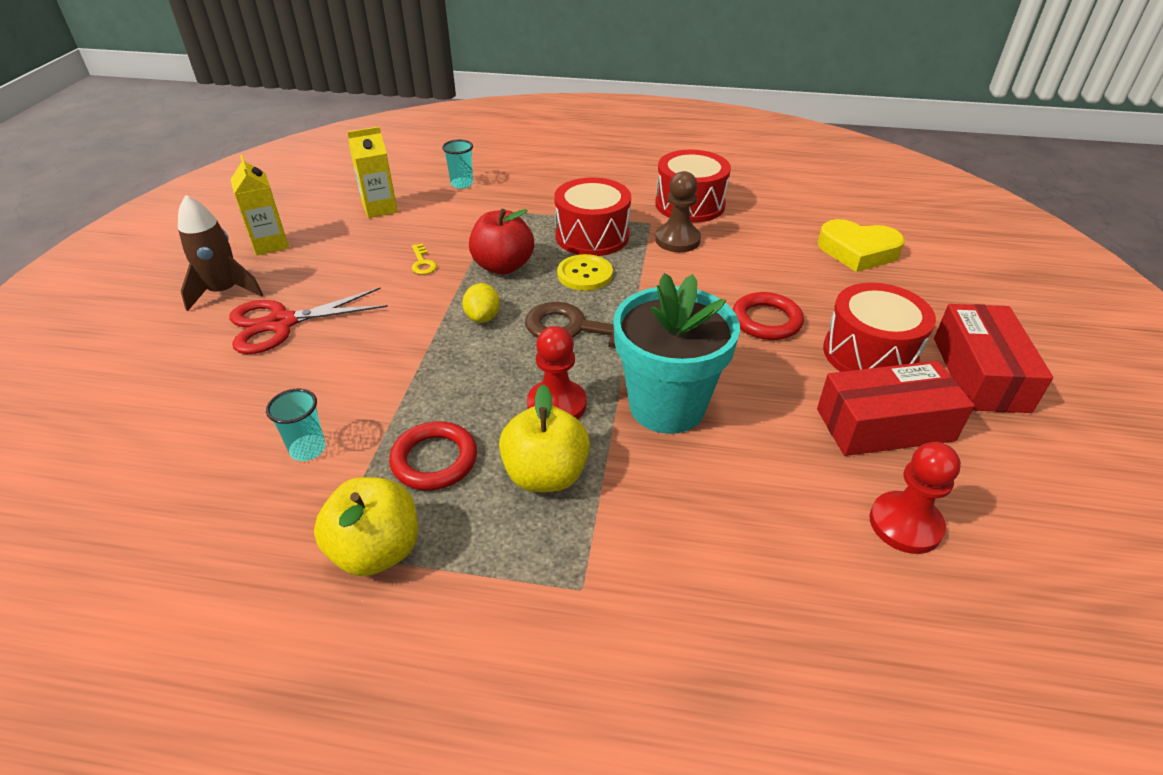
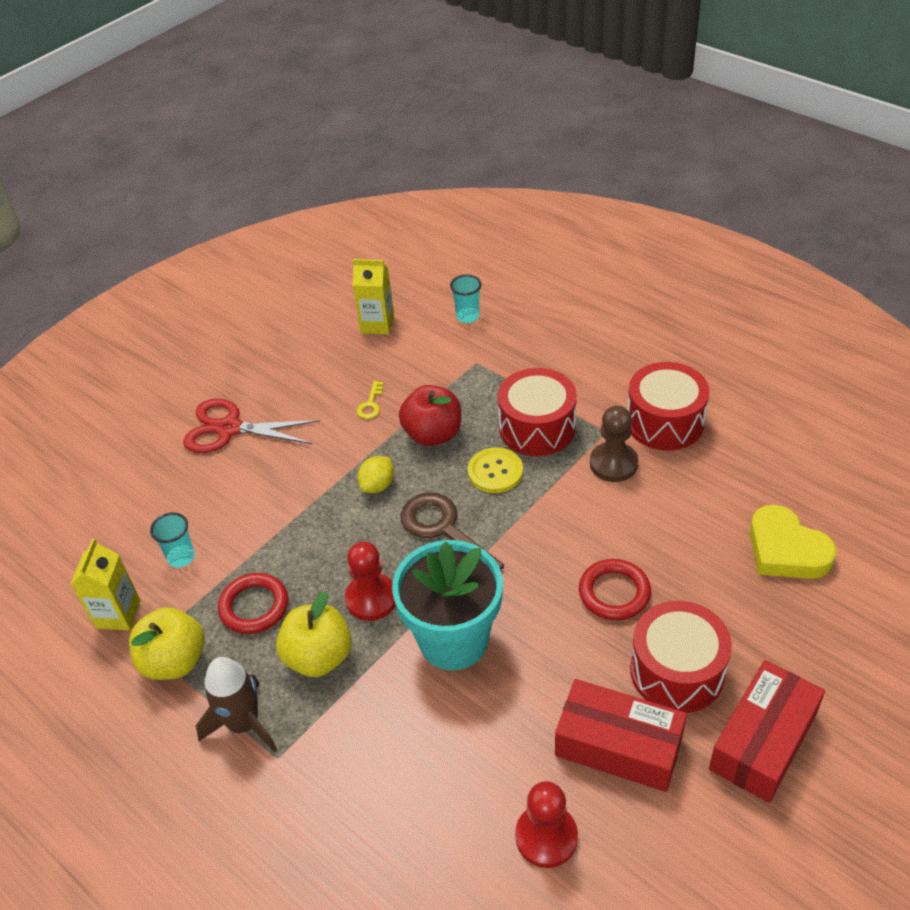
camera: 35 degrees right, 5 degrees up
brown rocket [178,195,263,311] -> brown rocket moved to [196,657,277,753]
yellow carton [230,155,289,256] -> yellow carton moved to [71,538,141,630]

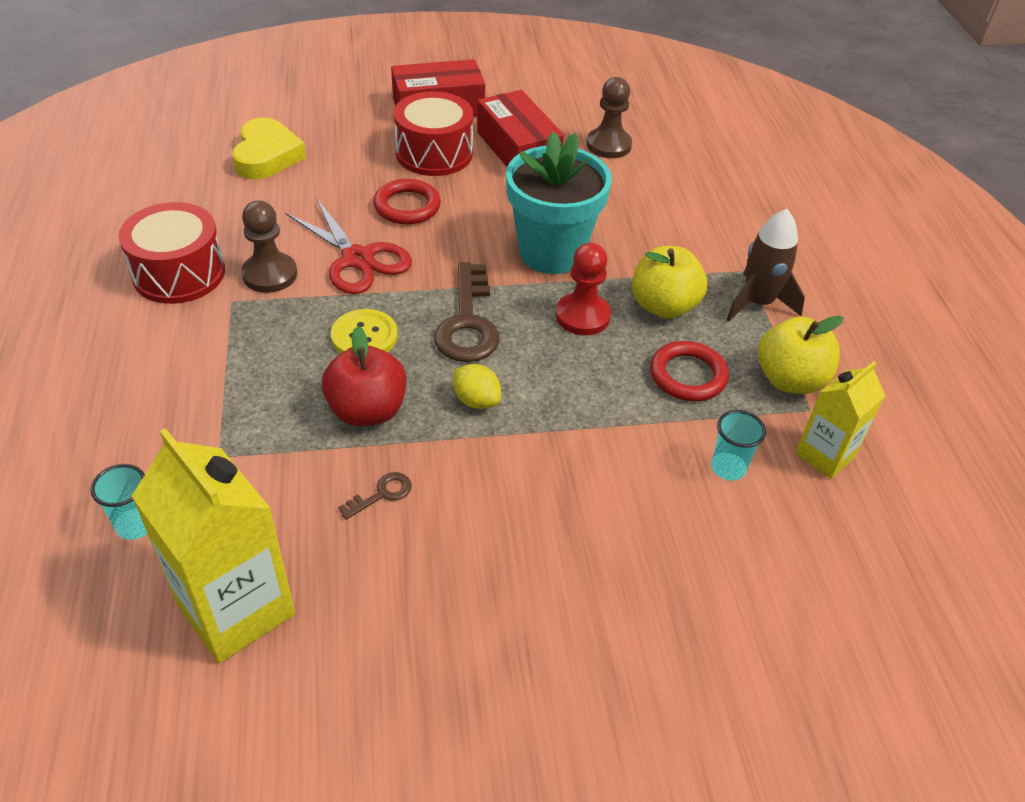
camera: 145 degrees left, 0 degrees up
red scissors [183,399,320,453] -> red scissors moved to [286,198,412,294]
yellow carton [353,259,394,334] -> yellow carton [132,428,295,663], size x1.69
yellow key [356,381,384,419] -> brown key [338,472,412,520]
yellow lemon [358,456,394,493] -> yellow lemon turned 60 degrees clockwise [453,364,501,409]
red drum [498,368,577,456] -> none
red pawn [515,781,578,868] -> brown pawn [586,77,632,158]

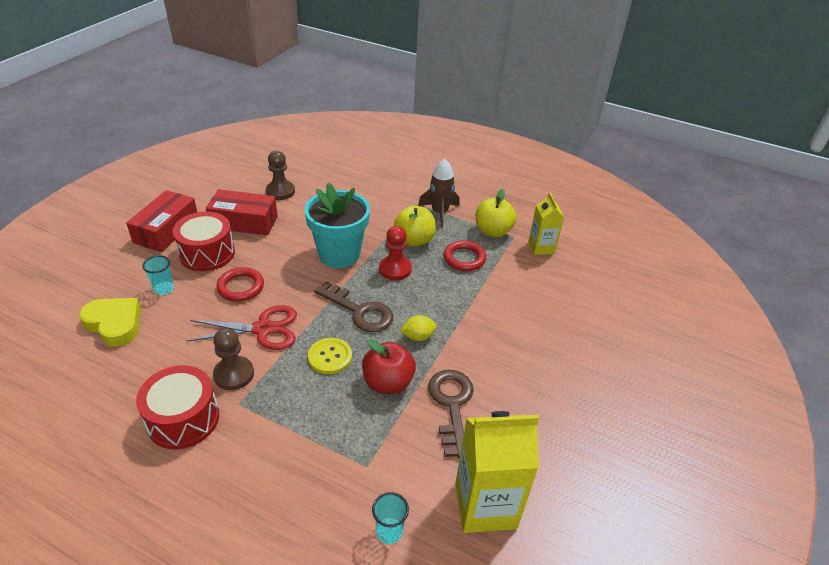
camera: 55 degrees left, 5 degrees down
brown key [338,472,412,520] -> brown key [428,370,474,458], size x2.18
turquoise cup [711,410,766,481] -> turquoise cup moved to [142,255,174,295]

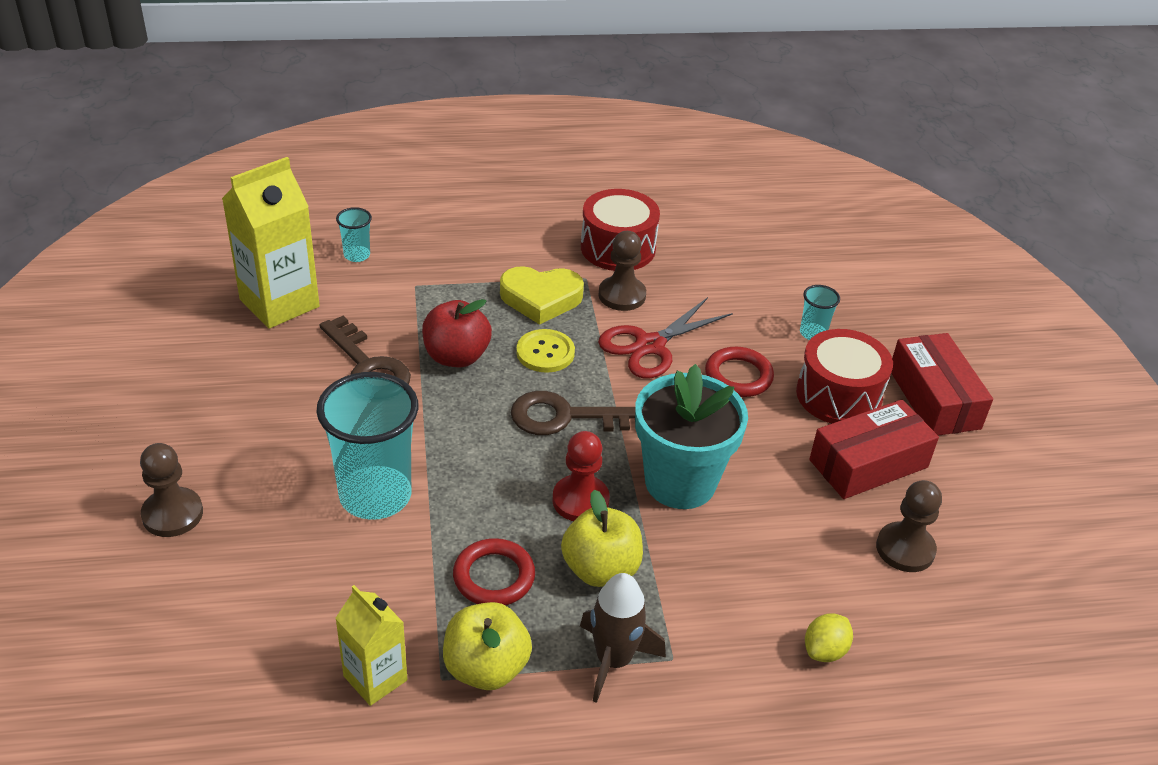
camera: 145 degrees right, 0 degrees up
yellow heart [79,298,141,347] -> yellow heart moved to [500,266,584,325]
yellow lemon [400,315,437,341] -> yellow lemon moved to [805,613,853,662]
none -> brown pawn [140,443,203,537]
none -> turquoise cup [316,372,418,520]

